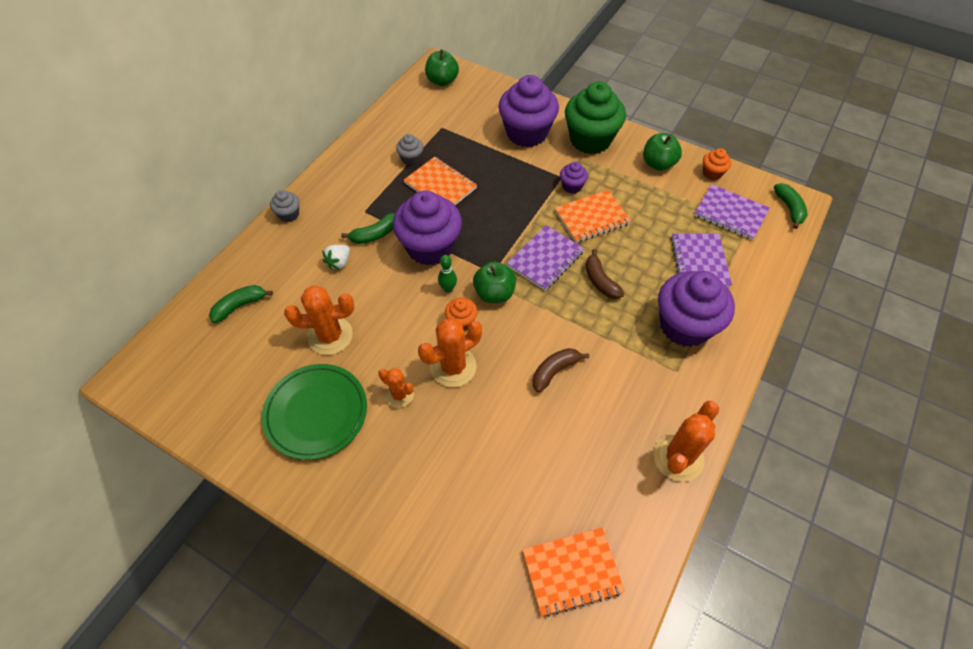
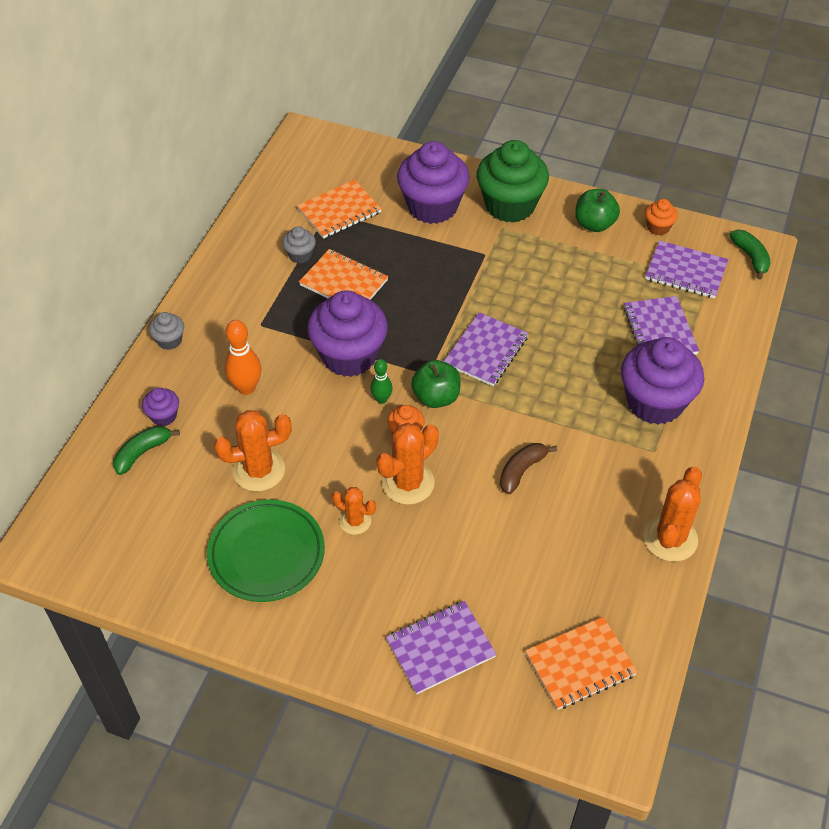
camera: 10 degrees left, 5 degrees down
white strawberry [322,245,350,270] -> orange bowling pin [225,320,261,395]
green banana [341,213,395,244] -> none
green apple [425,50,459,86] -> none
orange notebook [555,190,631,243] -> orange notebook moved to [297,180,382,239]
purple cupcake [560,162,588,193] -> purple cupcake moved to [142,388,179,426]
brown banana [586,249,625,299] -> none
none -> purple notebook [386,601,497,694]

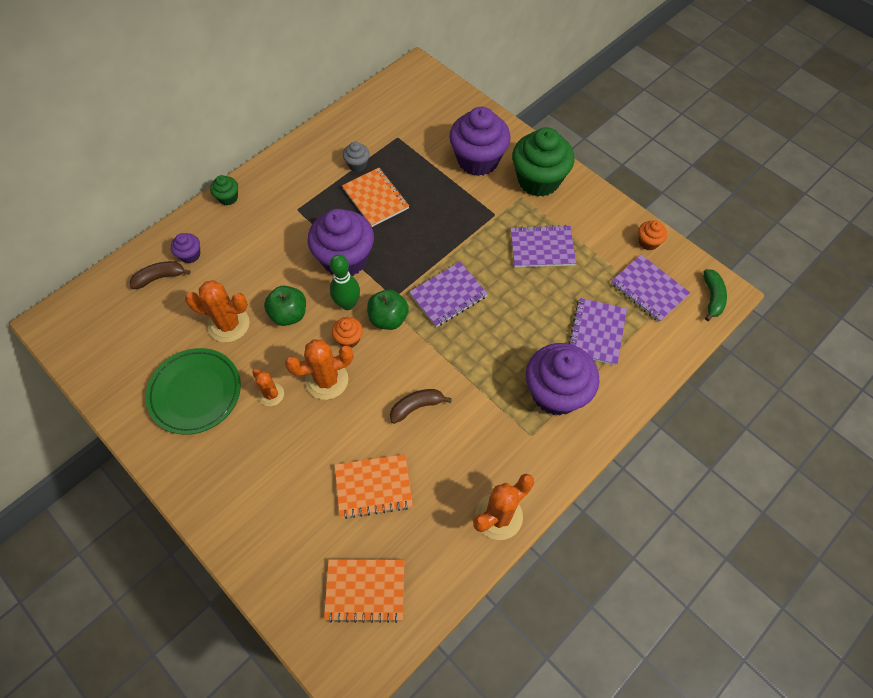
camera: 25 degrees right, 10 degrees up
green banana [113,426,180,475] -> brown banana [130,261,191,289]
grey cupcake [149,312,184,350] -> green cupcake [210,175,238,205]
orange bowling pin [225,320,261,395] -> none
orange notebook [297,180,382,239] -> orange notebook moved to [335,454,413,519]
green bowling pin [370,359,393,404] -> green bowling pin [330,255,360,310], size x1.64
purple notebook [386,601,497,694] -> purple notebook moved to [511,225,576,267]
green apple [575,189,620,232] -> green apple moved to [264,286,306,326]

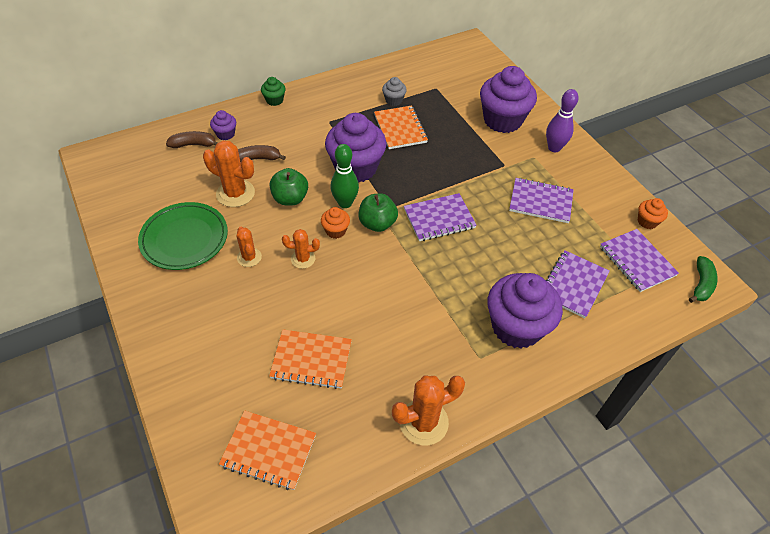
camera: 15 degrees right, 10 degrees down
orange cactus [285,339,353,400] -> orange cactus [282,229,320,269], size x0.59
brown banana [390,389,452,424] -> brown banana moved to [238,145,286,162]
green cupcake [512,127,574,197] -> purple bowling pin [546,89,579,152]

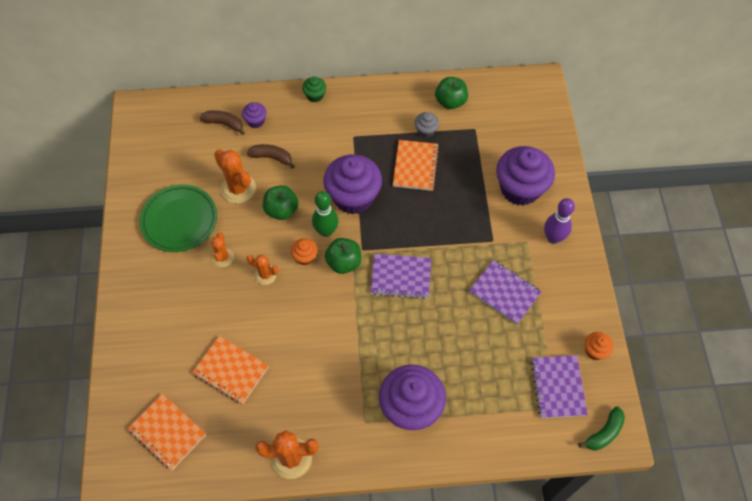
camera: 25 degrees right, 10 degrees up
purple notebook [546,250,610,319] -> none
none -> green apple [435,77,468,109]

